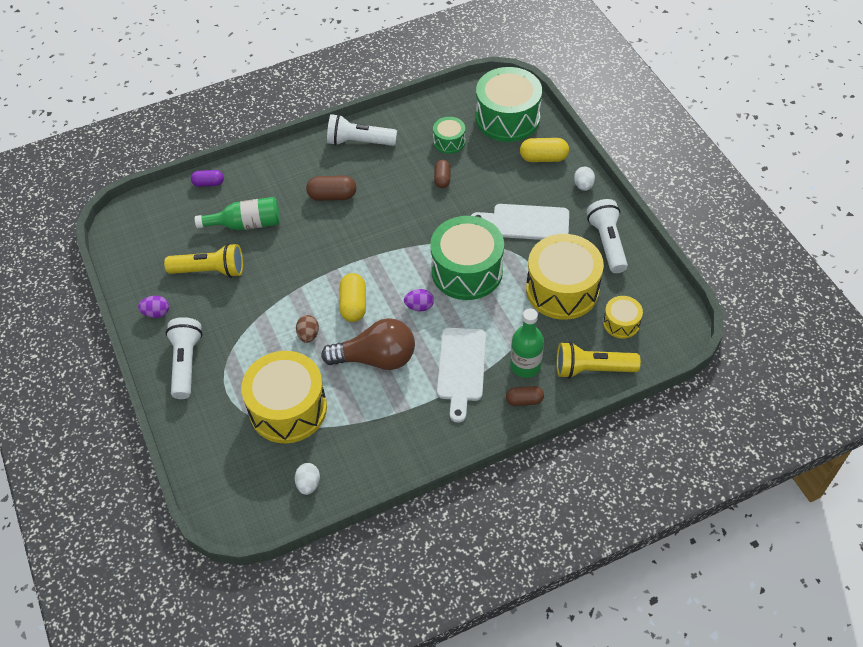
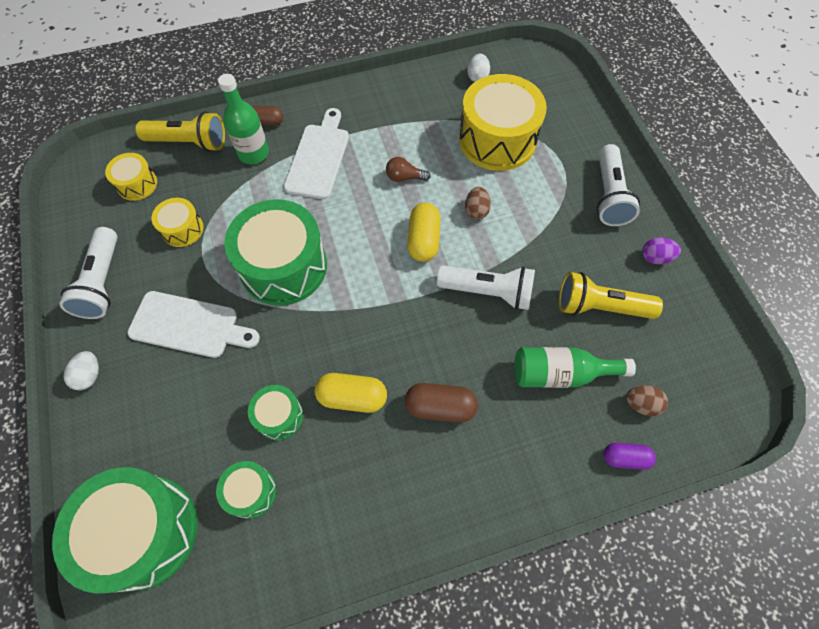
camera: 175 degrees left, 10 degrees up
brown light bulb [321,318,415,370] -> brown light bulb [386,157,431,182], size x0.45
white flashlight [327,114,397,146] -> white flashlight moved to [437,265,535,310]
purple egg [404,289,434,311] -> none
brown capsule [434,160,451,188] -> green drum [248,385,303,440]
yellow capsule [520,138,569,162] -> yellow capsule moved to [315,373,387,413]
yellow drum [526,234,604,320] -> yellow drum [151,198,204,247], size x0.49
none -> brown egg [626,385,668,416]

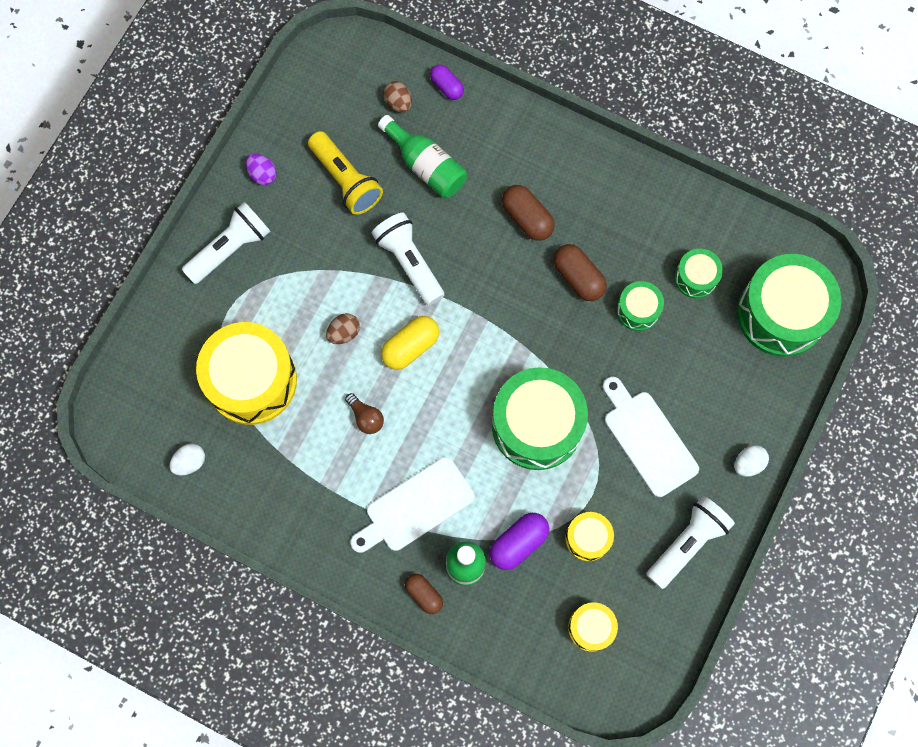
camera: 135 degrees left, 10 degrees up
yellow flashlight [136,112,225,152] -> none
yellow capsule [315,373,387,413] -> brown capsule [553,244,607,301]
none -> purple capsule [489,513,549,570]

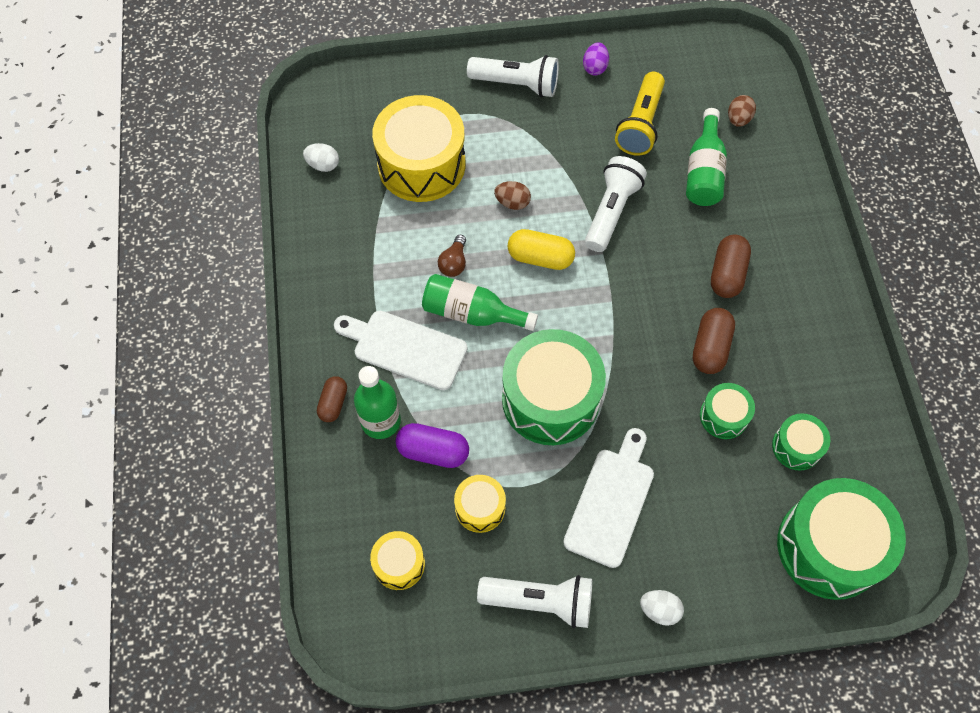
camera: 55 degrees right, 10 degrees down
purple capsule [430,65,464,100] -> none
none -> green bottle [422,274,538,331]

